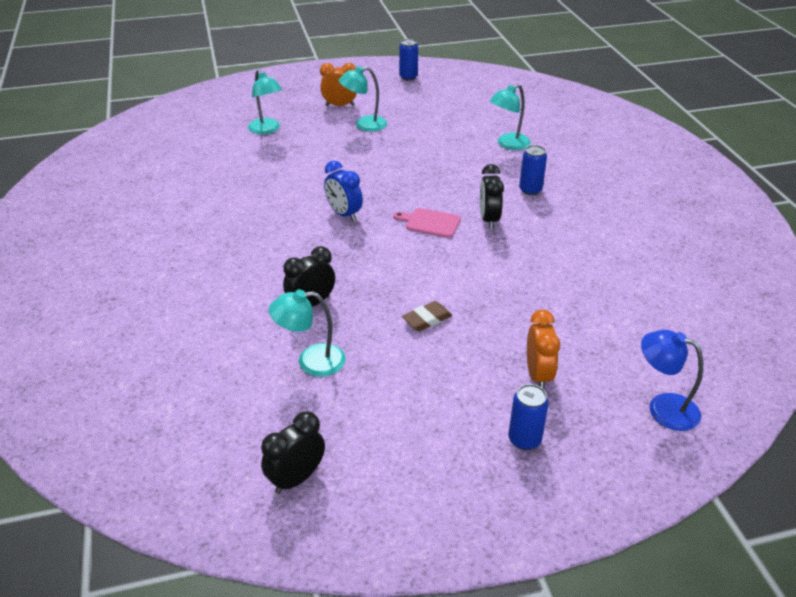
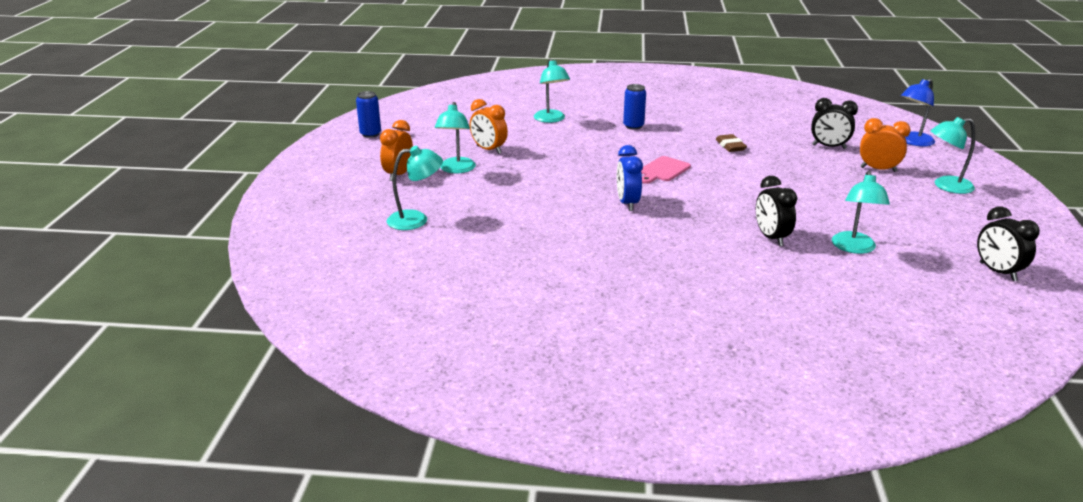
camera: 70 degrees left, 10 degrees down
blue clock [324,161,363,222] -> blue clock turned 105 degrees clockwise [617,145,643,211]
brown eraser [402,301,452,331] -> brown eraser moved to [716,134,747,152]
black clock [480,164,504,229] -> black clock moved to [811,98,858,149]
blue can [508,384,549,450] -> turquoise lamp [930,117,975,194]
none -> orange clock [470,99,508,154]

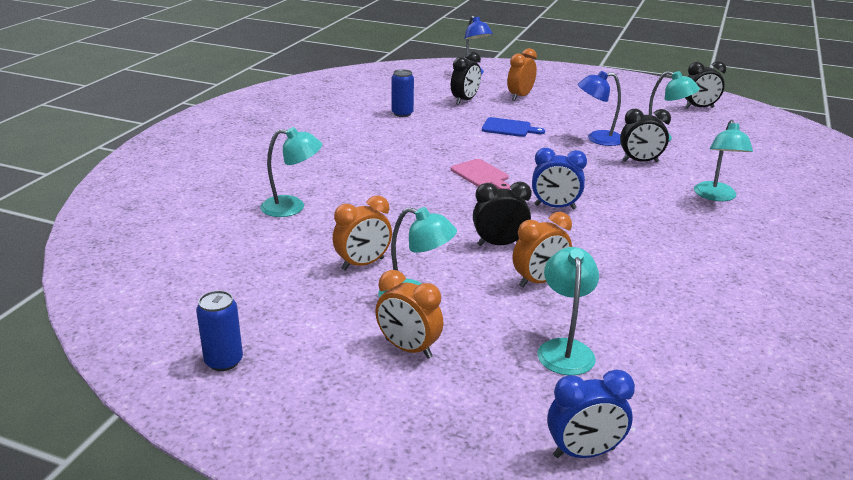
camera: 75 degrees left, 0 degrees up
blue can [623,84,646,130] -> blue can moved to [392,69,414,117]
brown eraser [716,134,747,152] -> none
turquoise lamp [930,117,975,194] -> turquoise lamp moved to [694,120,753,201]
none -> black clock [473,181,531,246]
none -> blue cutting board [482,117,545,137]
none -> orange clock [513,212,572,288]
none -> blue clock [547,369,635,458]
none -> blue lamp [578,71,621,146]

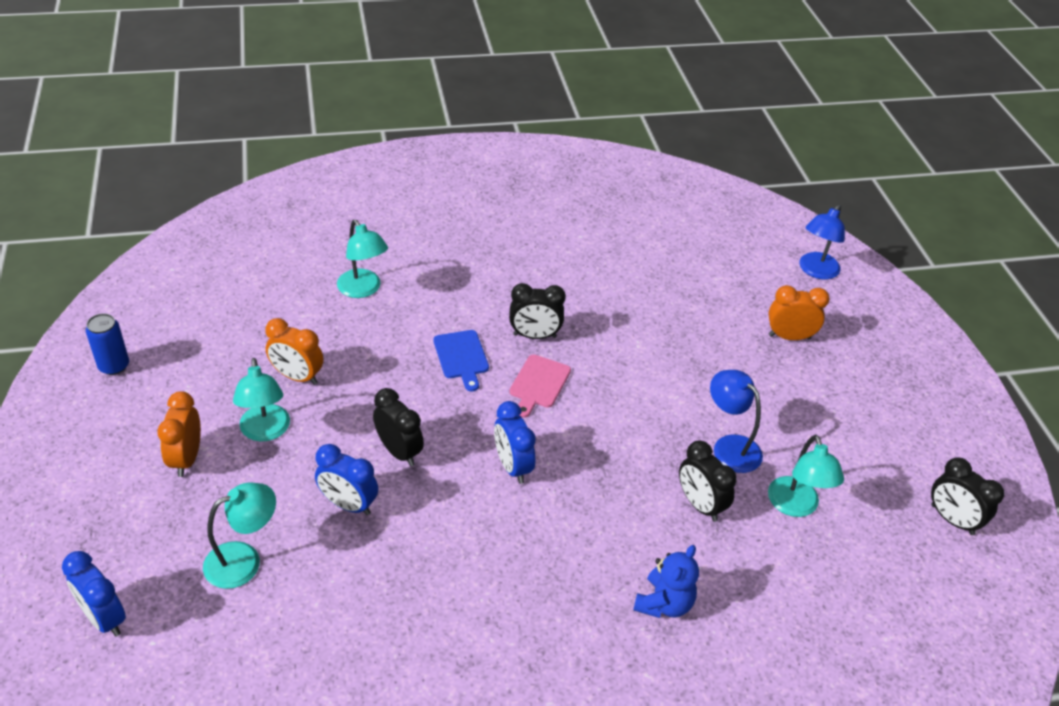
camera: 55 degrees right, 15 degrees up
blue can [392,69,414,117] -> none
black clock [451,51,481,105] -> black clock moved to [509,283,566,339]
blue cutting board [482,117,545,137] -> blue cutting board moved to [433,330,489,391]
orange clock [513,212,572,288] -> blue clock [315,444,378,515]
turquoise lamp [694,120,753,201] -> blue teddy bear [633,545,699,618]

